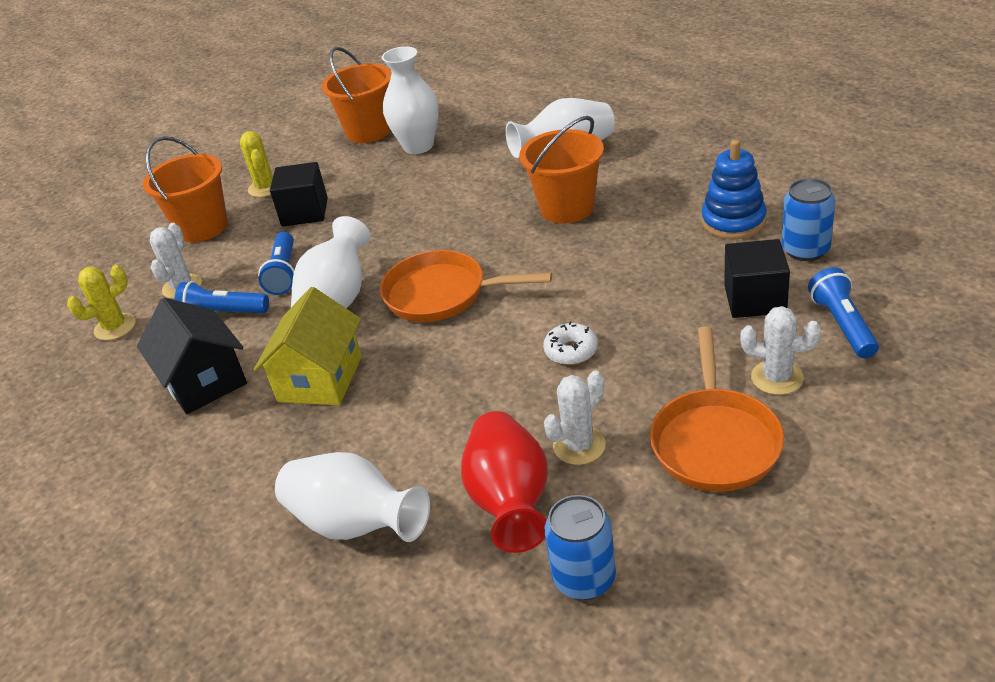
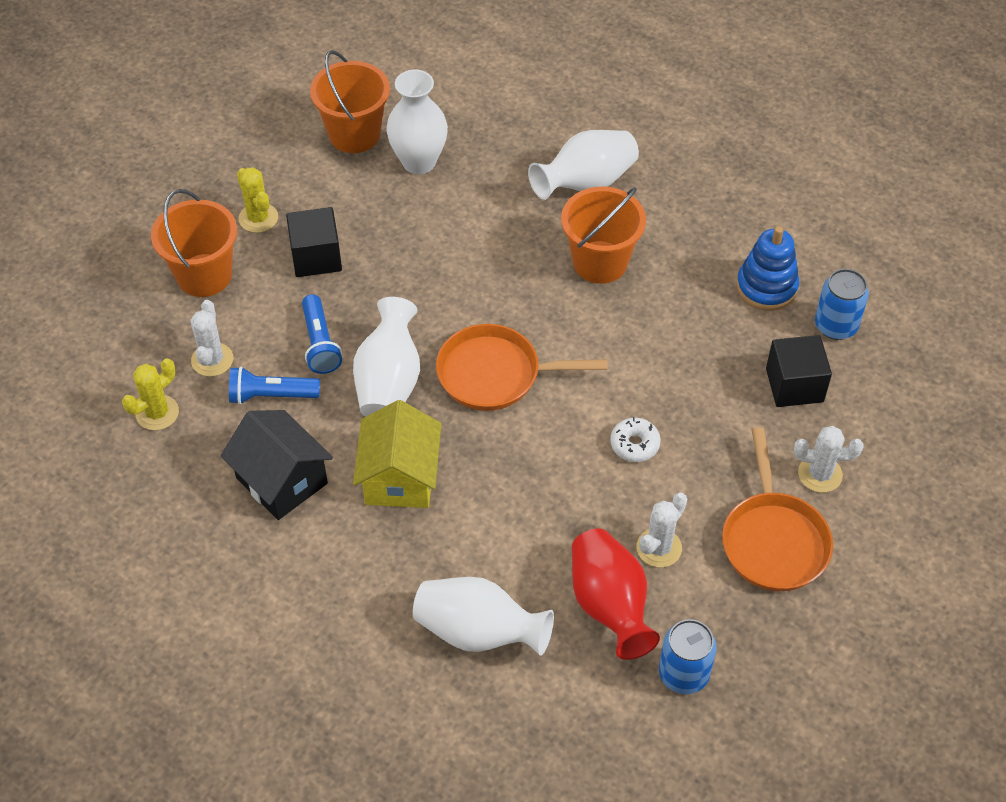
camera: 15 degrees left, 15 degrees up
blue flashlight [808,267,879,358] -> none

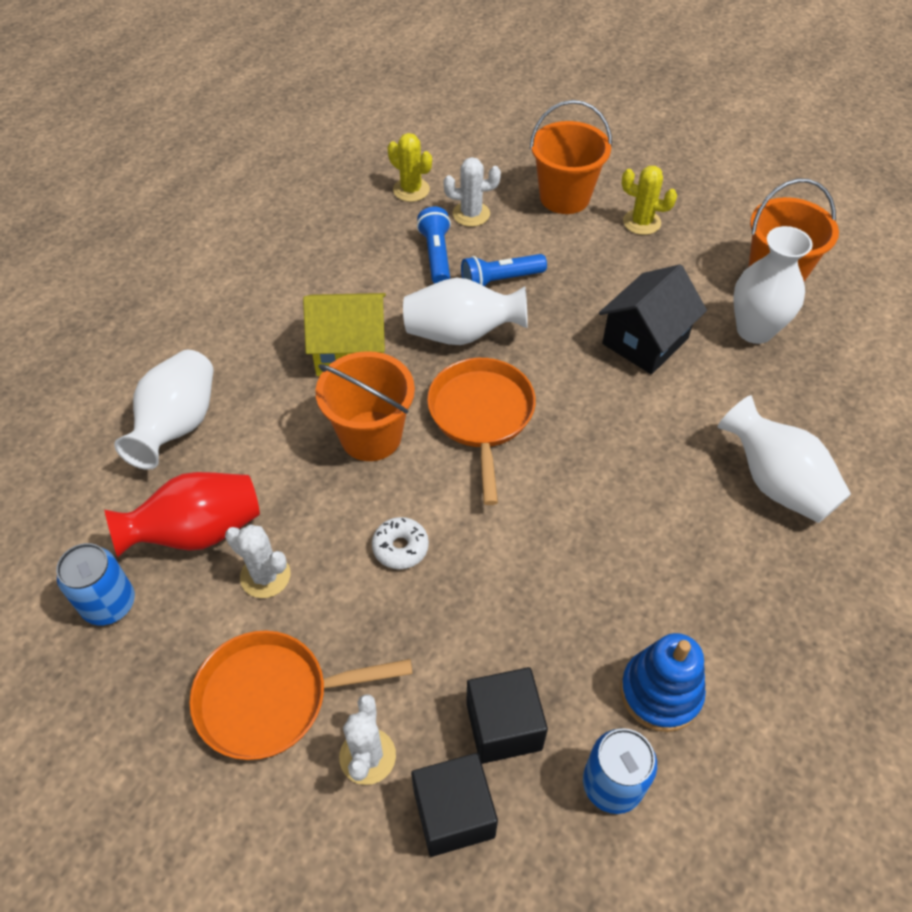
camera: 85 degrees right, 0 degrees up
black house [221,410,333,520] -> black house moved to [599,264,707,374]
yellow cactus [237,167,278,233] -> yellow cactus turned 60 degrees clockwise [622,166,677,235]
black cube [286,207,342,277] -> black cube moved to [411,753,498,857]
orange bucket [561,187,646,284] -> orange bucket moved to [315,351,415,461]

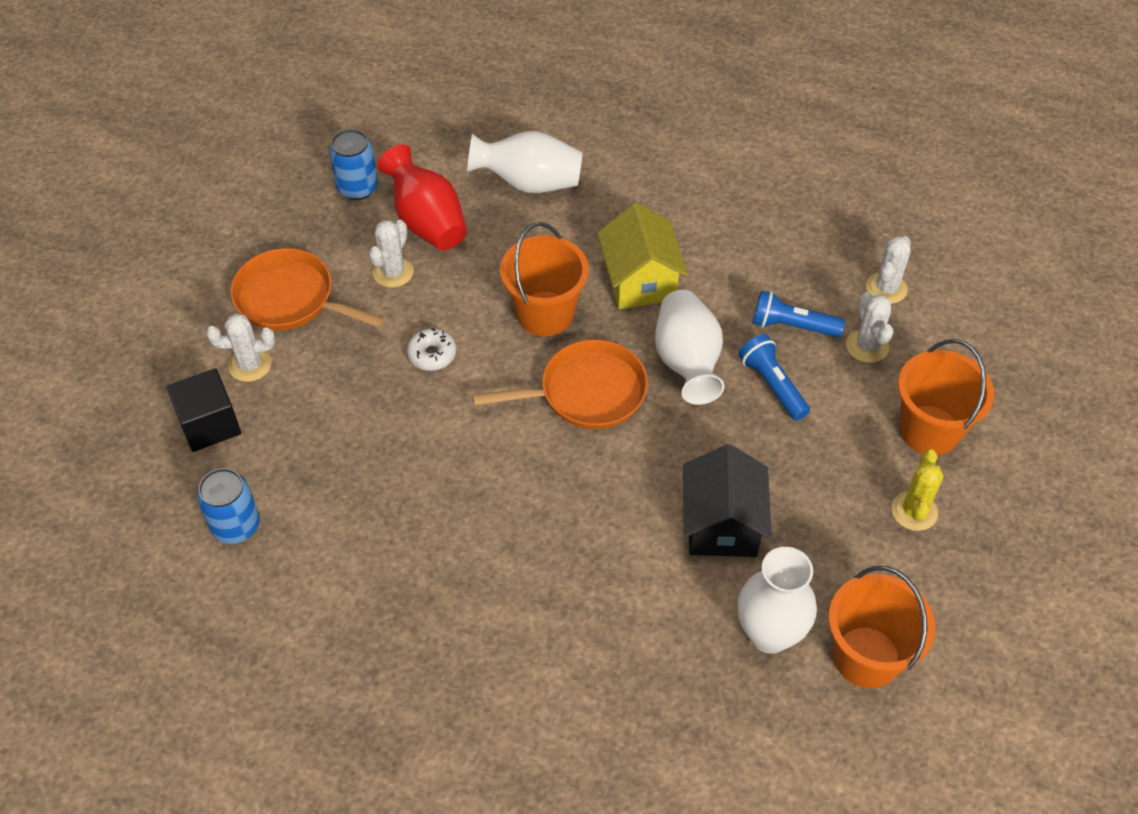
camera: 80 degrees right, 0 degrees up
orange pan [189,631,413,760] -> orange pan turned 45 degrees counterclockwise [231,248,385,330]
yellow cactus [388,133,432,202] -> white cactus [866,236,911,304]
blue flashlight [417,207,451,284] -> blue flashlight turned 150 degrees counterclockwise [753,290,845,337]
black cube [466,667,548,764] -> none
black house [599,264,707,374] -> black house turned 60 degrees clockwise [683,444,772,557]
blue stacking toy [621,633,706,732] -> none
white vase [717,395,851,523] -> none

